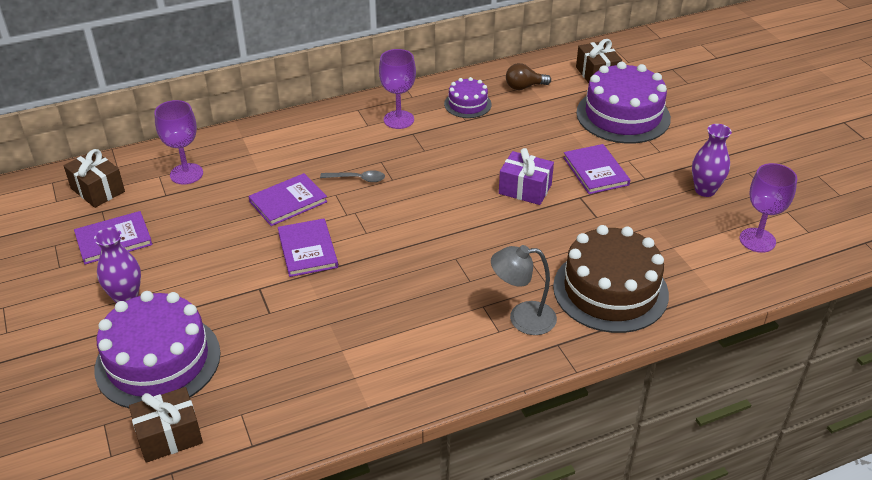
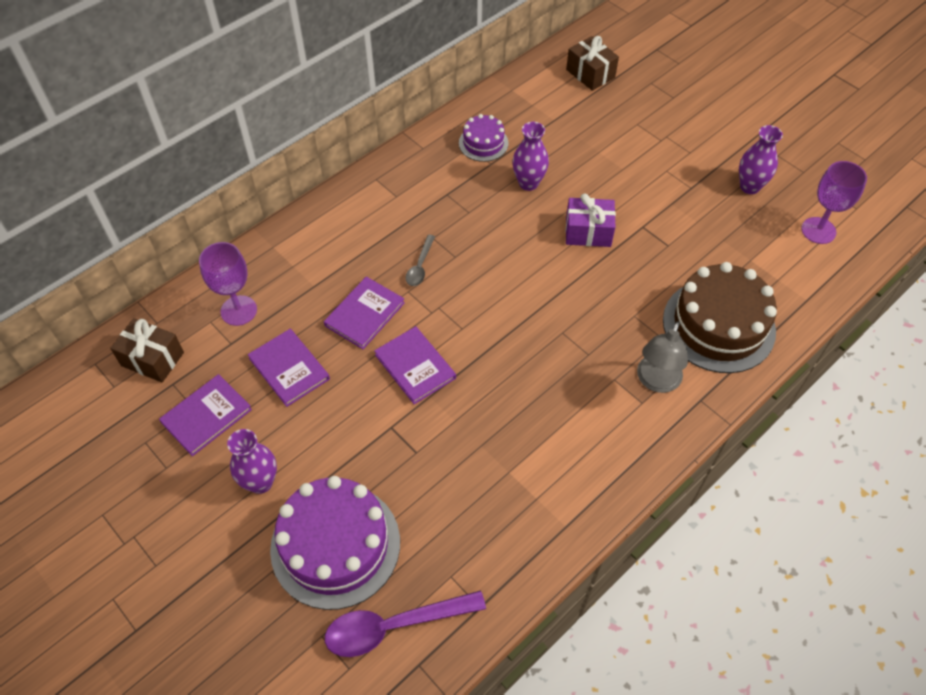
camera: 20 degrees left, 15 degrees up
brown gift [129,387,203,463] -> purple spoon [325,590,486,657]
grey spoon [320,170,385,182] -> grey spoon turned 120 degrees clockwise [406,235,435,286]
purple goblet [379,49,416,129] -> none
grey lamp [491,245,557,335] -> grey lamp turned 45 degrees counterclockwise [637,321,688,393]
brown light bulb [506,63,551,90] -> none
purple book [563,144,630,194] -> purple book moved to [248,329,330,407]
purple cake [576,61,671,144] -> none
none -> purple vase [512,122,549,191]

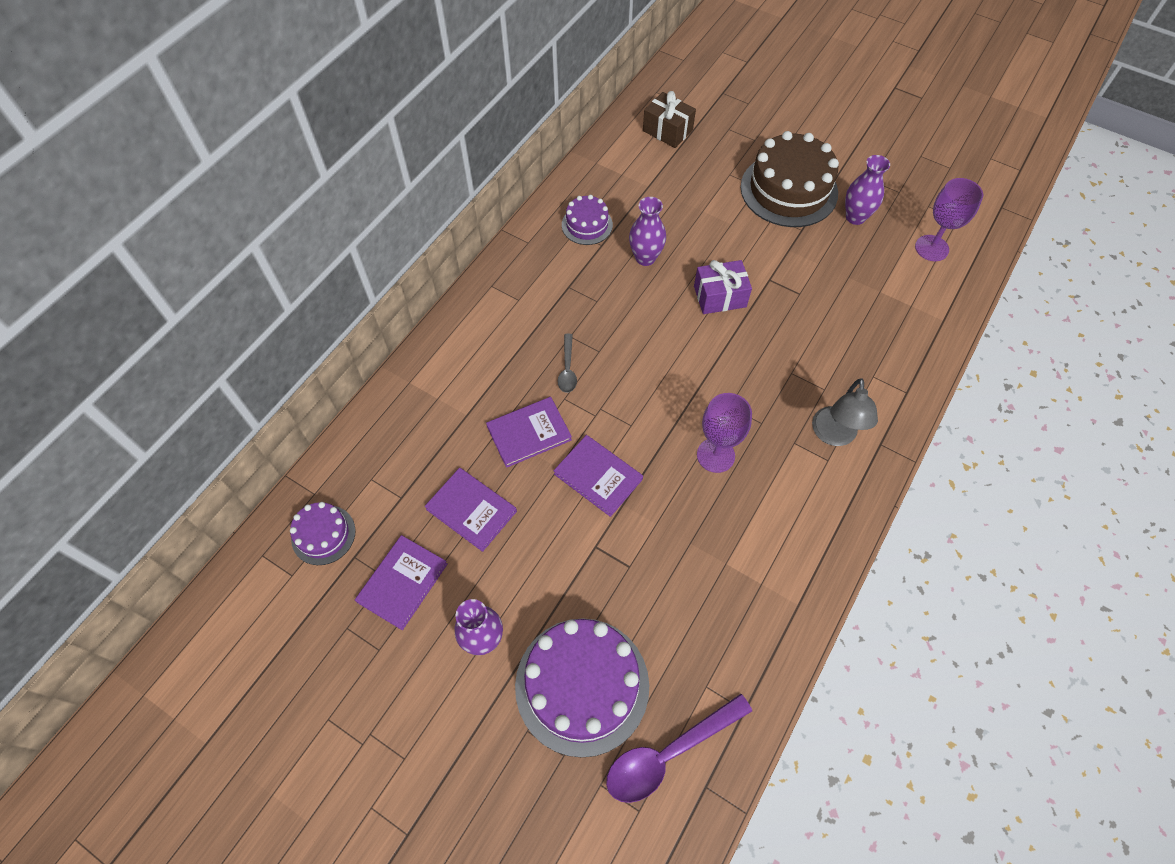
camera: 15 degrees left, 5 degrees up
brown gift [110,318,184,382] -> purple cake [290,502,355,565]
purple goblet [199,242,257,326] -> purple goblet moved to [697,393,752,473]
purple book [324,277,405,349] -> purple book turned 45 degrees clockwise [486,397,572,468]
brown cake [663,262,777,373] -> brown cake moved to [741,131,839,227]

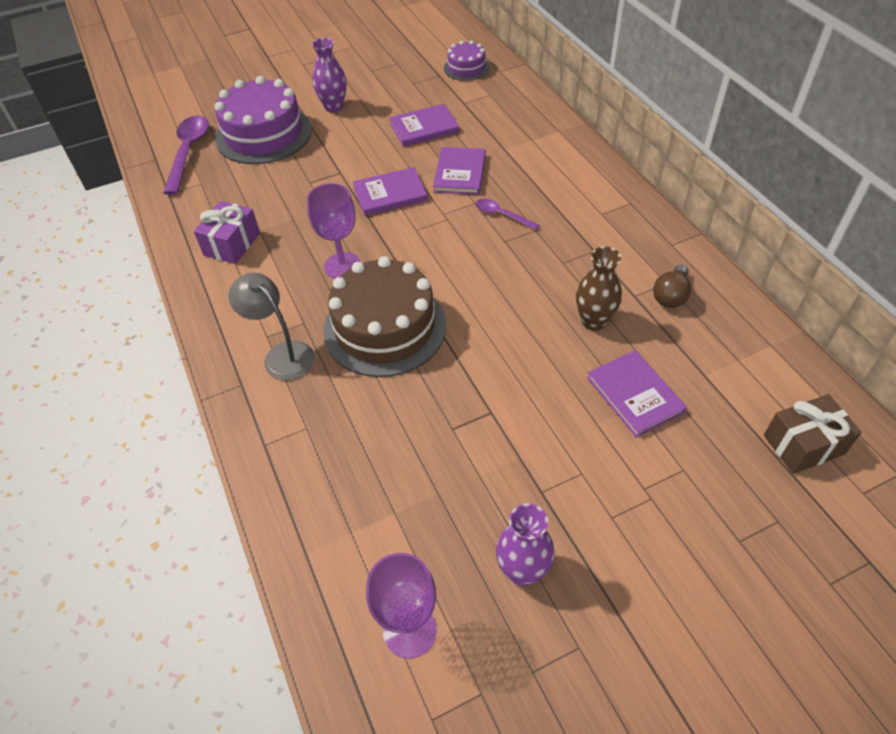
camera: 125 degrees right, 10 degrees down
purple book [355,535,448,630] -> purple book moved to [587,350,687,438]
grey spoon [558,334,577,393] -> purple spoon [476,199,539,230]
purple cake [562,195,613,245] -> brown light bulb [653,265,691,308]
purple vase [629,197,666,266] -> brown vase [576,246,622,331]
purple gift [694,260,752,314] -> purple gift moved to [194,201,260,264]
brown cake [741,131,839,227] -> brown cake moved to [323,256,446,377]

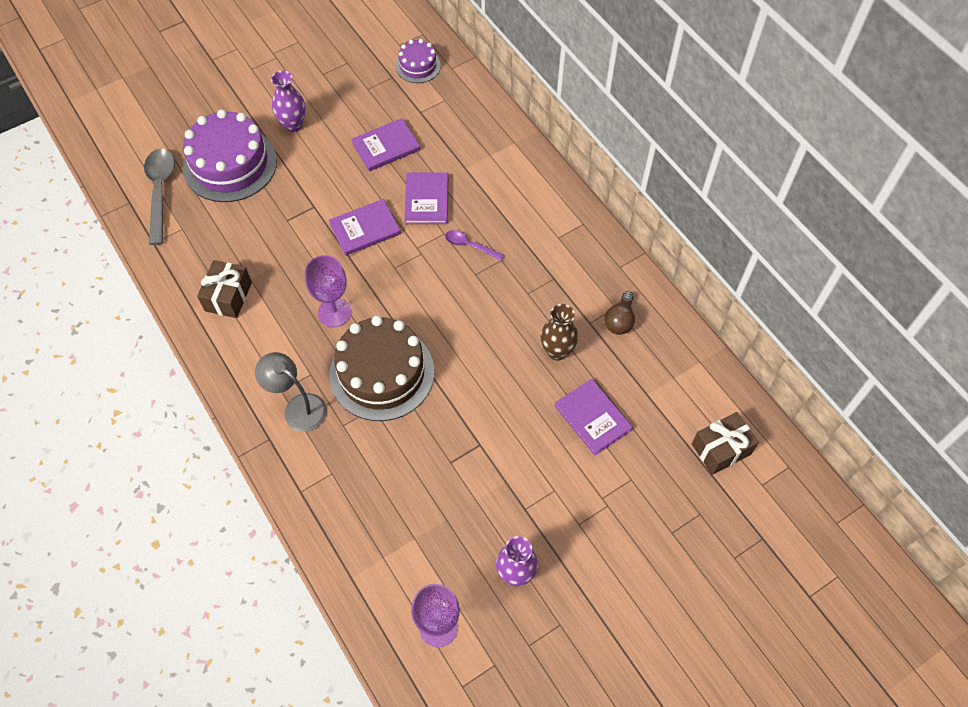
camera: 10 degrees left, 10 degrees up
purple spoon [163,115,209,195] -> grey spoon [144,149,175,245]
purple gift [194,201,260,264] -> brown gift [197,260,252,318]

